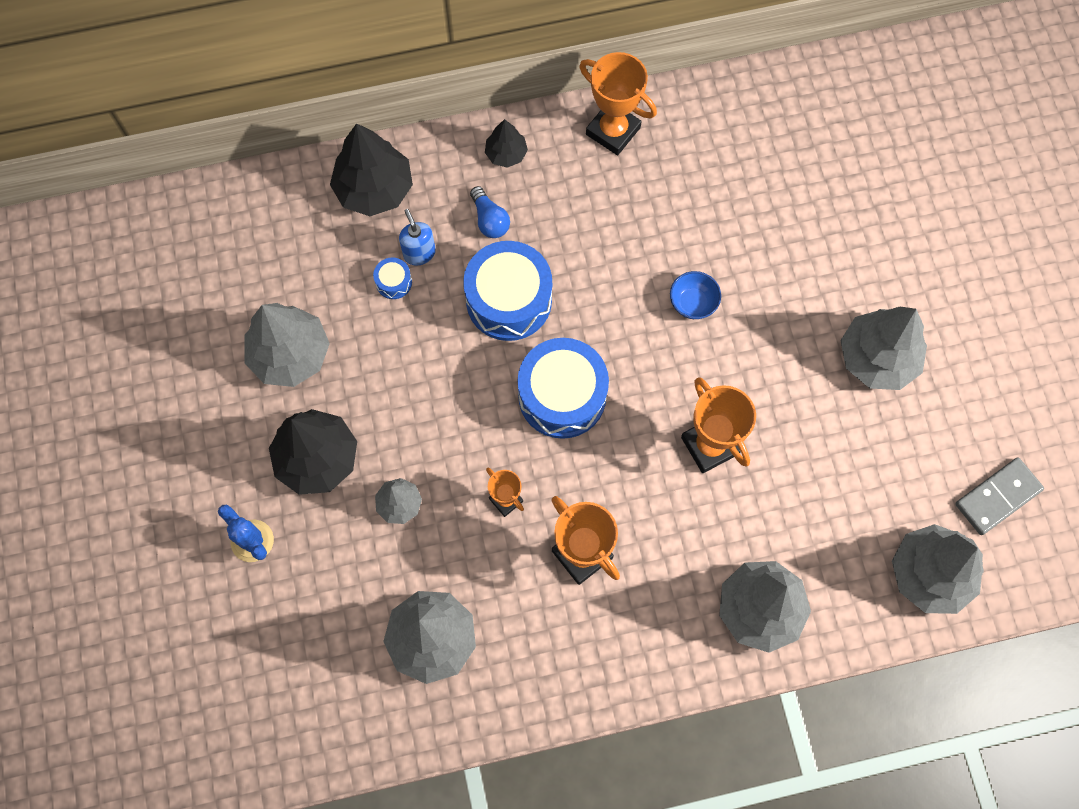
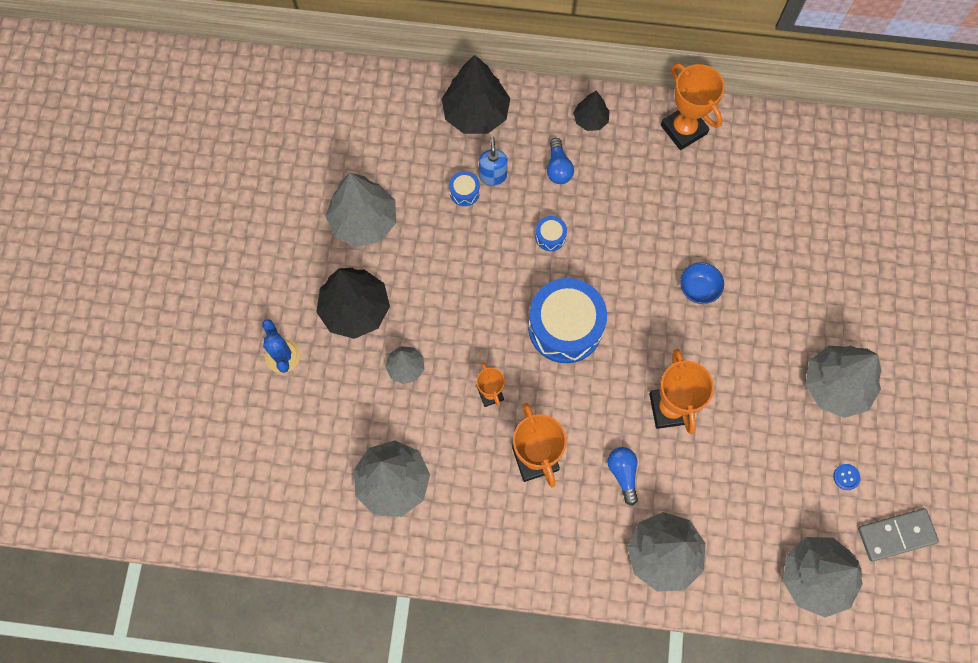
camera: 20 degrees right, 0 degrees up
blue drum [463,241,552,341] -> blue drum [535,216,567,251], size x0.42
none -> blue light bulb [607,447,638,506]
none -> blue button [833,464,861,490]

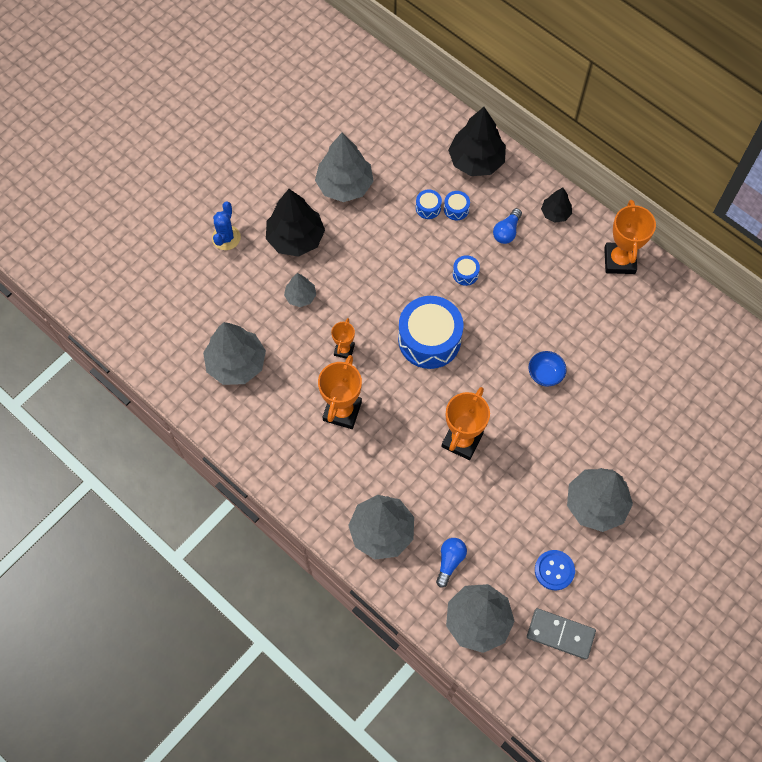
camera: 35 degrees right, 5 degrees down
blue soap dispenser [479,136,508,186] -> blue drum [444,191,470,220]
blue light bulb [607,447,638,506] -> blue light bulb moved to [436,538,467,587]
blue button [833,464,861,490] -> blue button [535,550,575,591], size x1.74

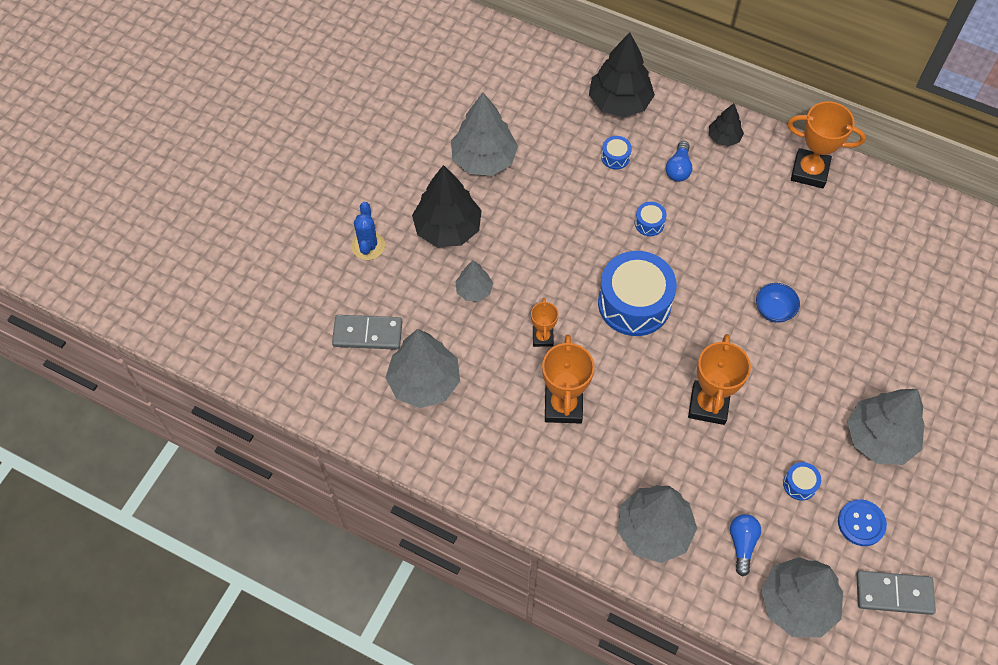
camera: 15 degrees left, 5 degrees down
blue drum [416,189,442,219] -> blue drum moved to [783,462,821,501]
orange trophy [604,200,656,274] -> orange trophy turned 60 degrees counterclockwise [787,101,866,188]
none -> grey domino [332,315,402,350]

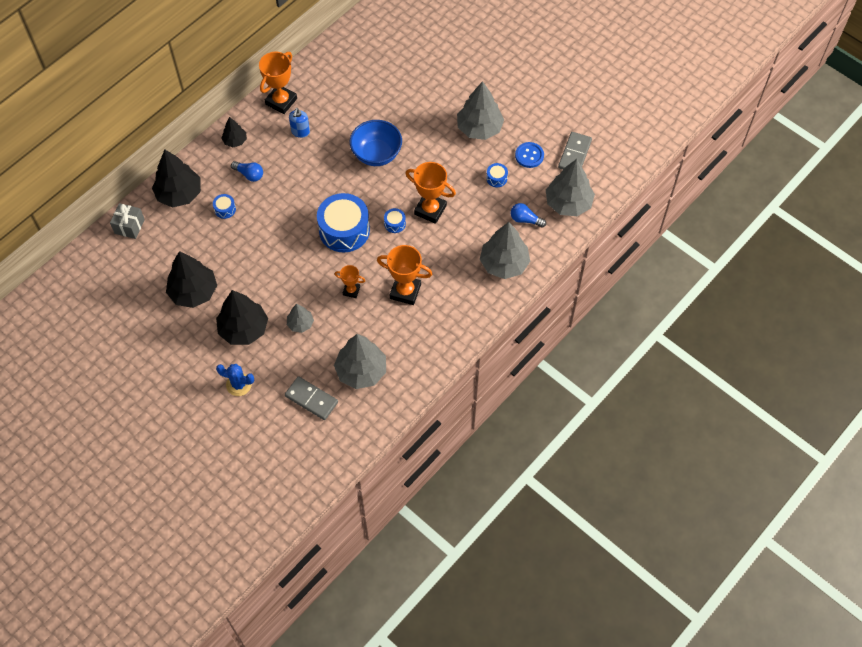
camera: 75 degrees left, 0 degrees up
grey domino [332,315,402,350] -> grey domino turned 75 degrees counterclockwise [285,376,338,420]
grey tree [451,93,518,176] -> black tree [166,251,217,308]
blue drum [635,202,667,236] -> blue drum moved to [384,208,406,233]
blue bowl [756,283,800,323] -> blue bowl [350,120,402,166], size x1.79
none -> grey gift [110,203,145,239]
none -> blue soap dispenser [289,108,310,138]

